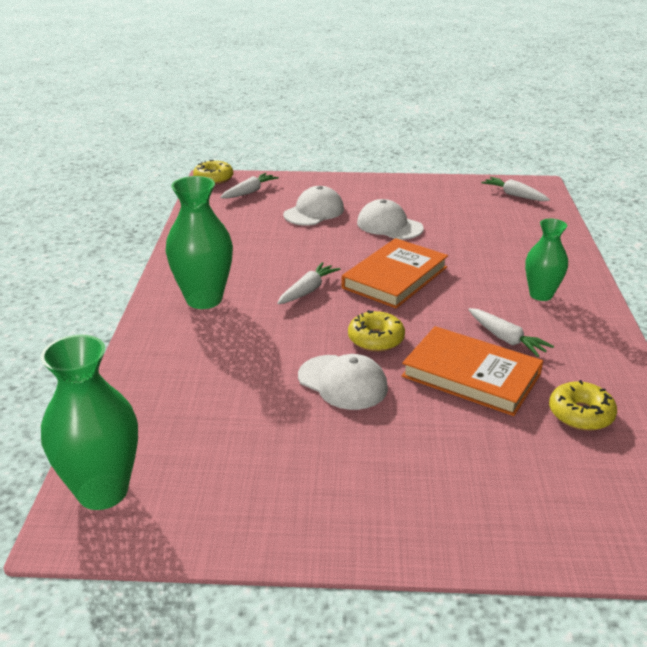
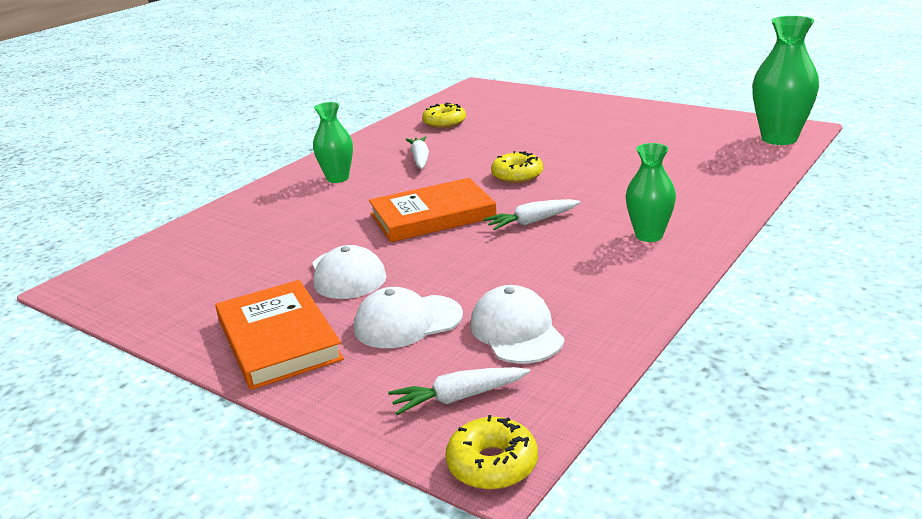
camera: 145 degrees left, 5 degrees down
green vase [166,176,233,309] -> green vase [626,143,676,242], size x0.64
white cap [298,354,388,410] -> white cap moved to [470,285,565,364]
orange book [402,326,543,416] -> orange book moved to [215,280,344,390]
white carrot [481,177,550,201] -> none

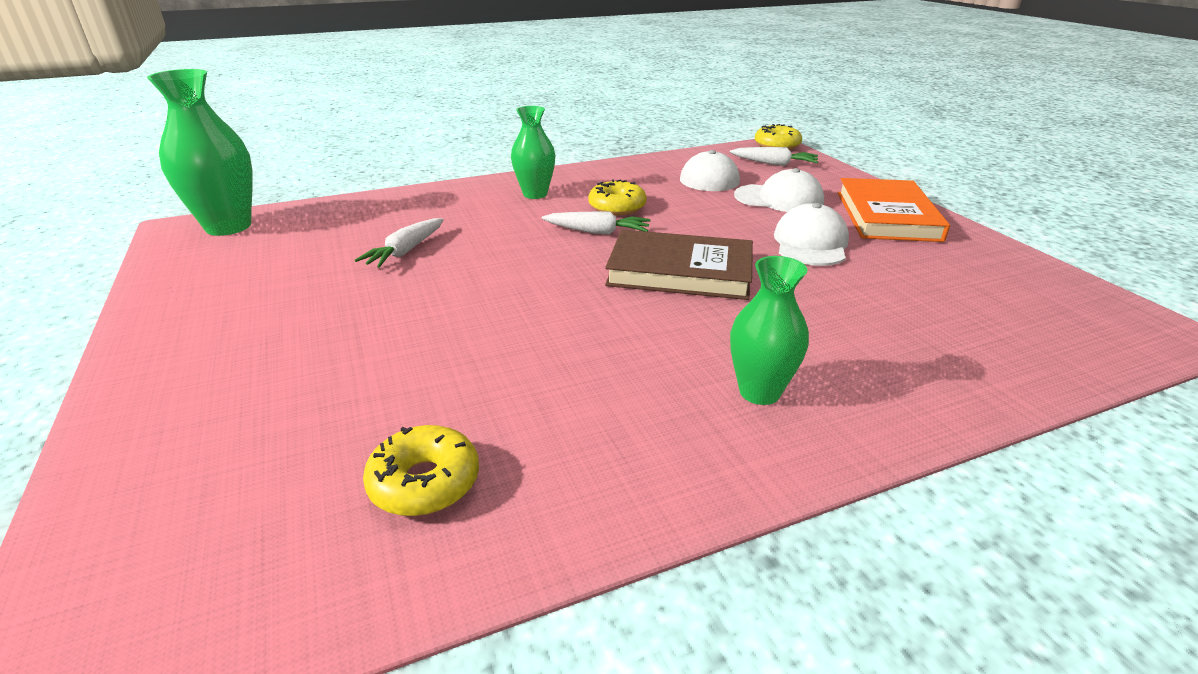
camera: 150 degrees left, 5 degrees up
orange book [369,178,497,242] -> brown book [605,230,753,300]
white carrot [405,136,429,169] -> white carrot moved to [354,218,444,268]
yellow donut [491,151,543,183] -> yellow donut moved to [588,179,647,215]

